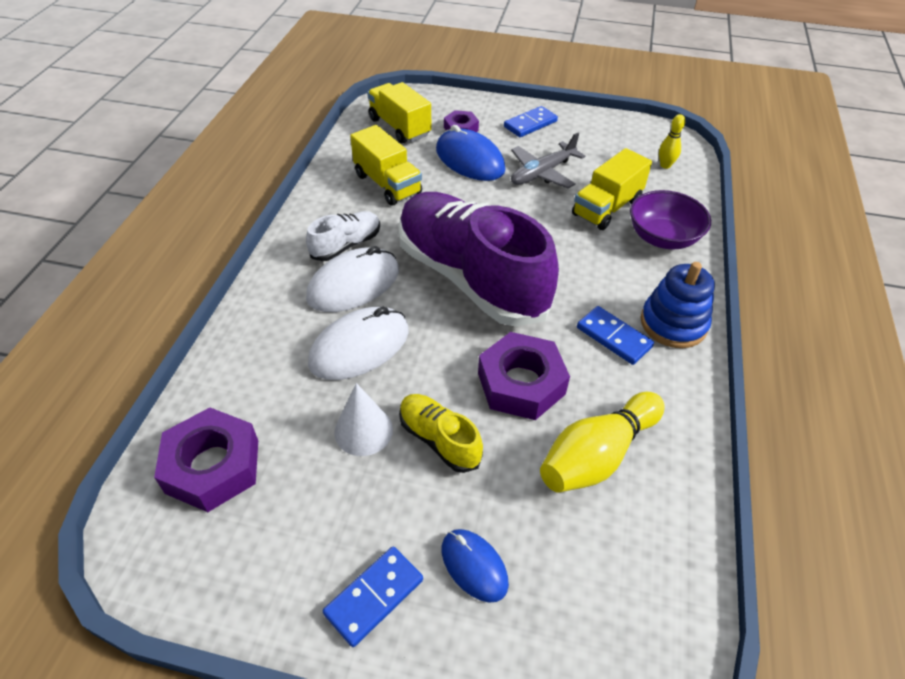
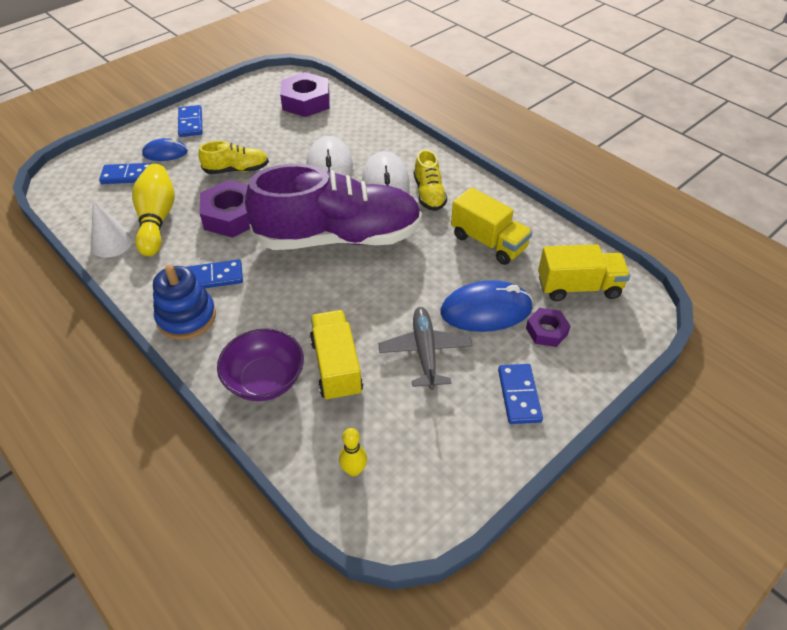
camera: 125 degrees right, 0 degrees up
white shoe [306,211,380,261] -> yellow shoe [414,149,447,211]
white cone [334,383,393,456] -> white cone moved to [91,200,133,258]
yellow truck [350,125,422,206] -> yellow truck turned 135 degrees counterclockwise [451,187,532,265]
none -> blue domino [99,163,154,184]

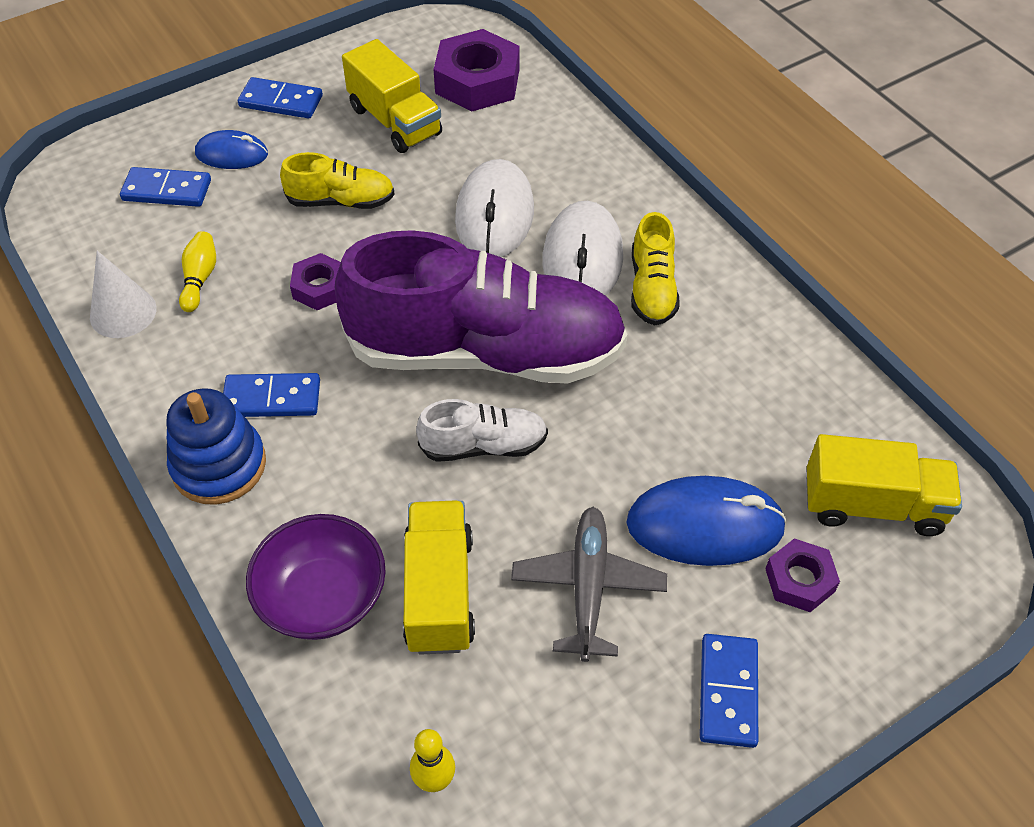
camera: 10 degrees right, 5 degrees up
yellow bowling pin [132,164,175,256] -> yellow bowling pin [179,231,216,312], size x0.51
blue domino [178,105,202,137] -> blue domino turned 75 degrees counterclockwise [238,77,323,118]
purple nut [200,180,250,238] -> purple nut [290,253,341,310], size x0.56
yellow truck [451,187,532,265] -> yellow truck moved to [342,39,442,153]
none -> white shoe [416,399,548,462]

